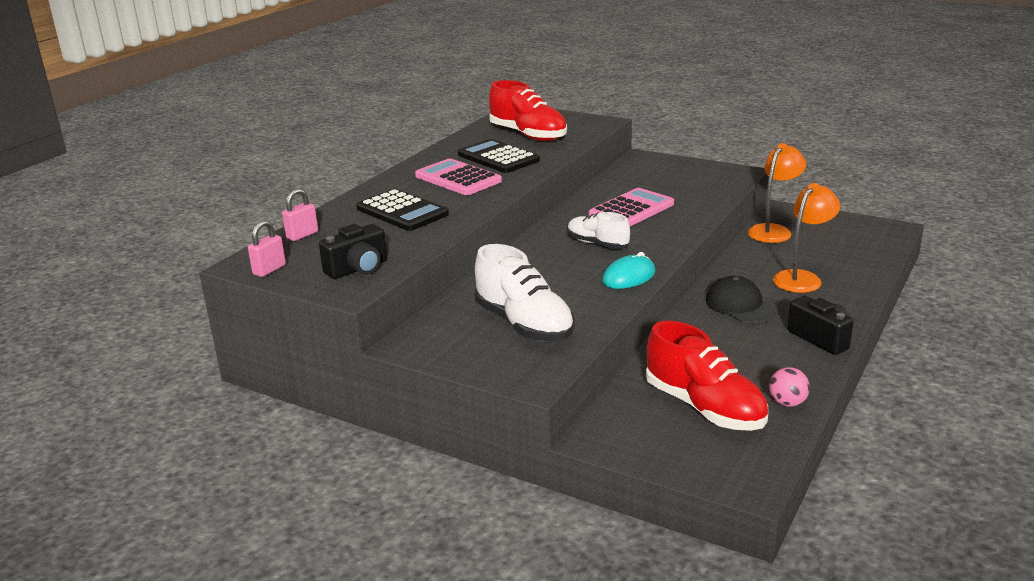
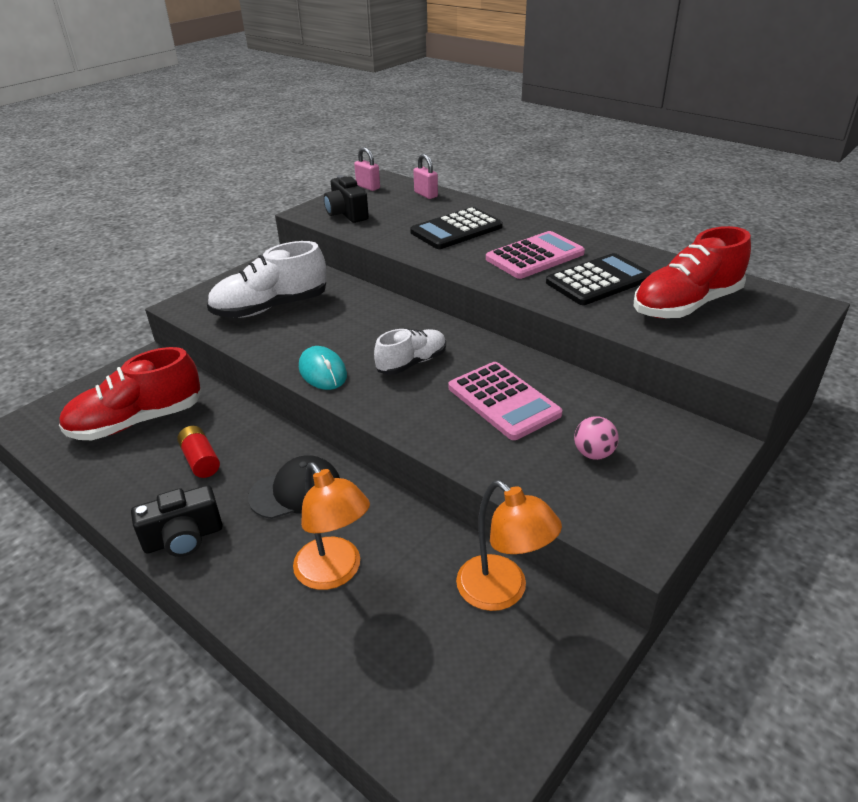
camera: 100 degrees right, 10 degrees up
pink ball [769,367,810,407] -> pink ball moved to [574,416,619,460]
none -> red battery [177,426,220,478]

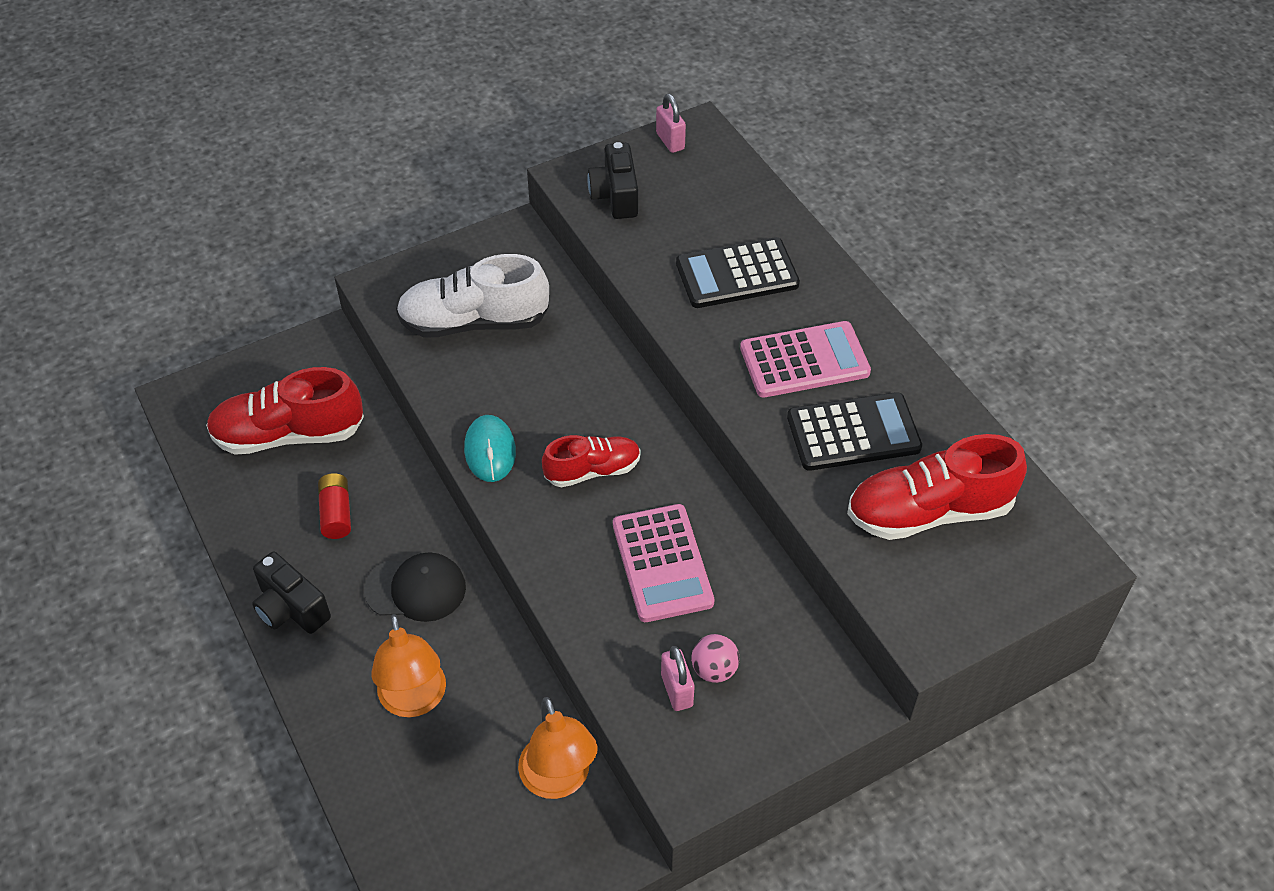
camera: 20 degrees right, 15 degrees up
black camera [131,485,223,557] -> black camera turned 45 degrees clockwise [252,552,331,634]
white shoe [374,329,446,375] -> red shoe [542,435,641,488]
pink padlock [413,154,438,199] -> pink padlock moved to [661,646,695,711]

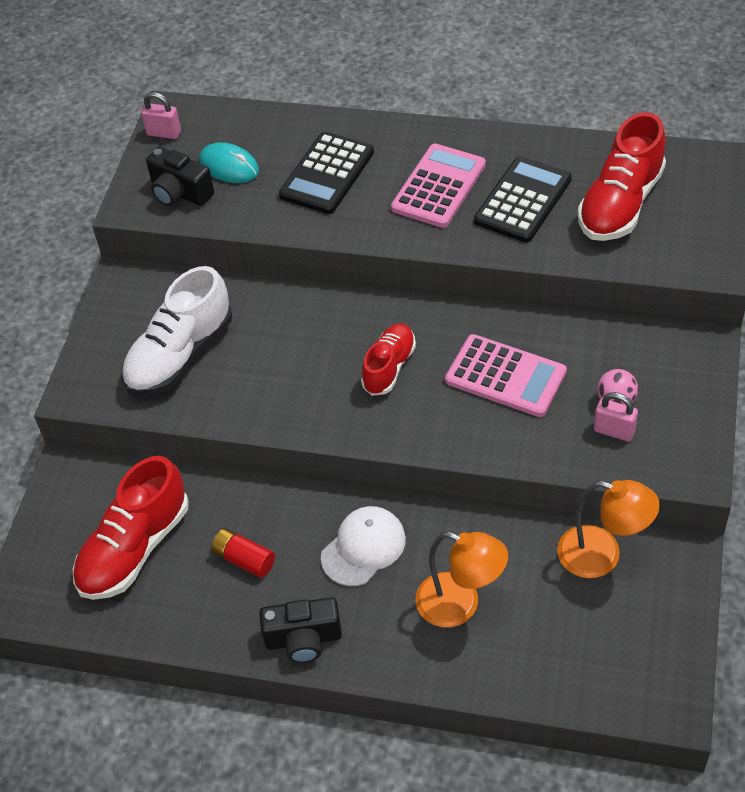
camera: 45 degrees left, 0 degrees up
black cap [364,552,466,622] -> white cap [321,506,406,586]
turquoise mouse [464,415,516,482] -> turquoise mouse moved to [199,142,259,183]

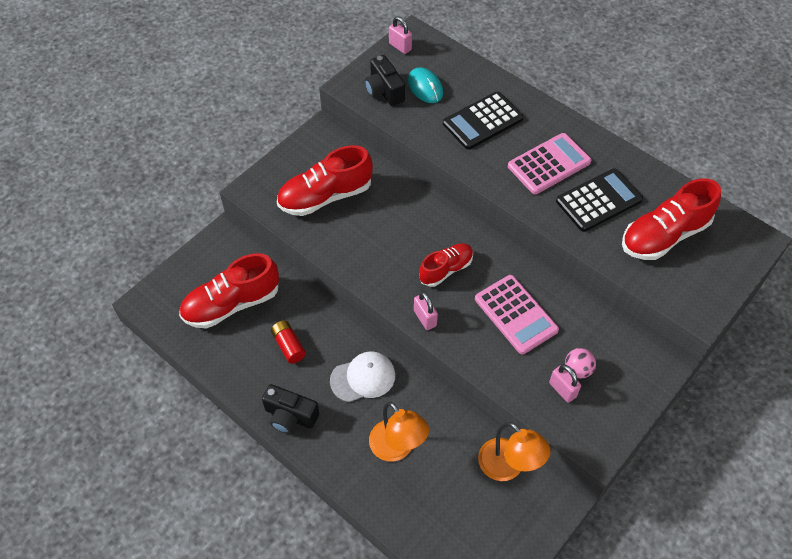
camera: 25 degrees right, 5 degrees up
white shoe [122,266,232,396] -> red shoe [277,145,373,216]
none -> pink padlock [414,291,438,330]

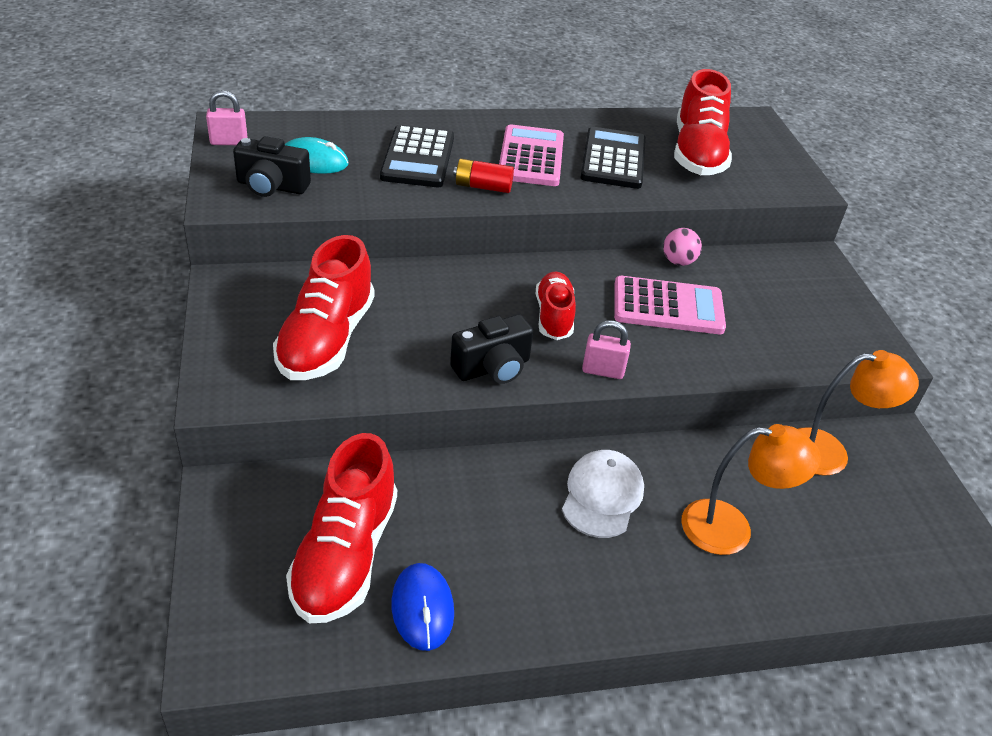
camera: 55 degrees left, 15 degrees down
black camera [262,384,319,434] -> black camera moved to [450,315,533,384]
red battery [271,320,306,364] -> red battery moved to [453,159,514,193]
pink padlock [549,364,581,403] -> none
pink ball [565,348,596,379] -> pink ball moved to [663,228,702,266]
none -> blue mouse [391,563,454,651]

